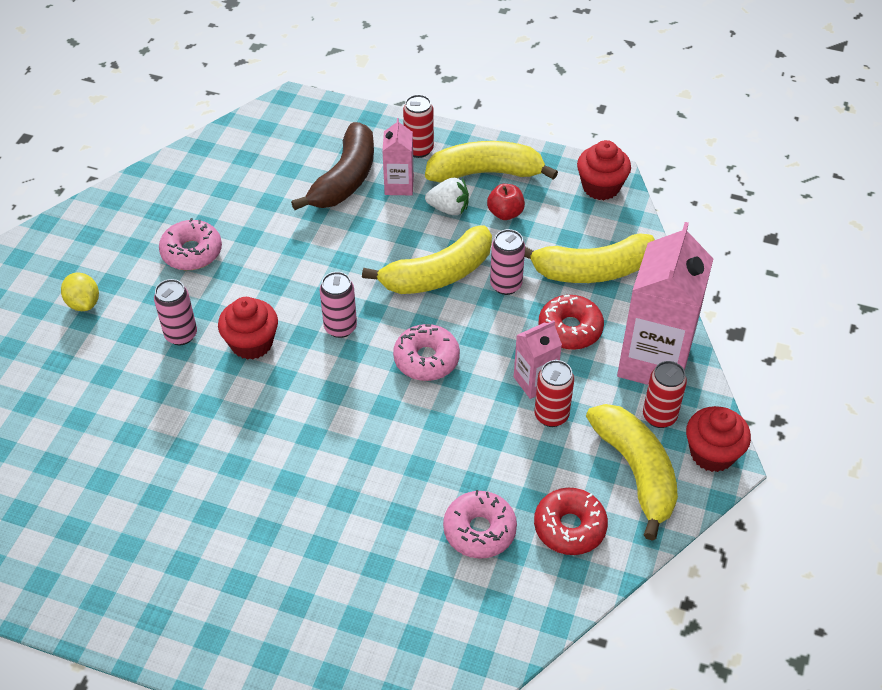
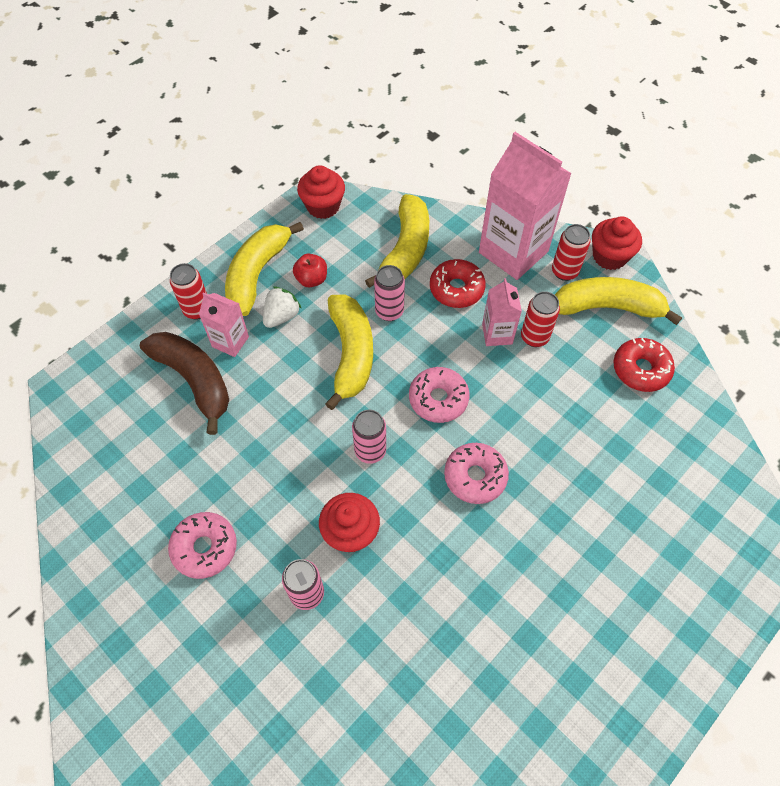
camera: 65 degrees left, 10 degrees up
yellow lemon [61,272,99,311] -> none
pink donut [443,490,517,559] -> pink donut moved to [444,443,509,504]

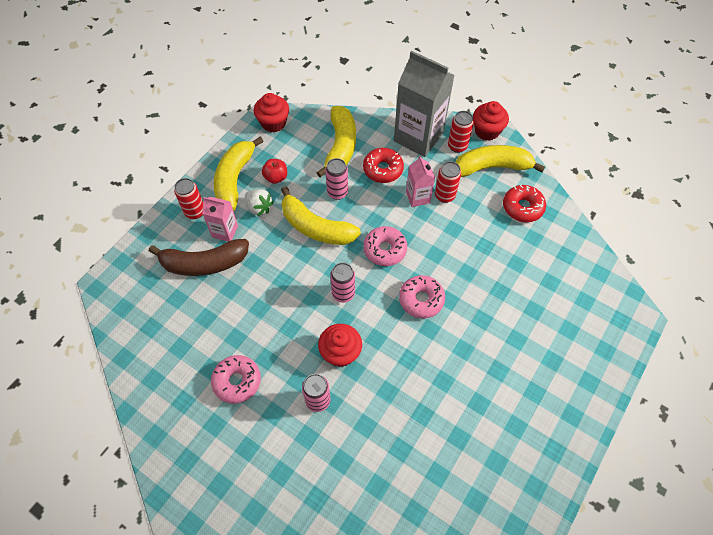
camera: 10 degrees left, 0 degrees up
brown banana [140,332,229,435] -> brown banana turned 135 degrees clockwise [149,239,249,276]
white strawberry [263,286,302,328] -> white strawberry turned 105 degrees clockwise [245,189,274,216]
yellow banana [325,294,373,410] -> yellow banana turned 135 degrees clockwise [281,186,361,245]
pink carton [479,132,572,280] -> grey carton [394,51,455,157]

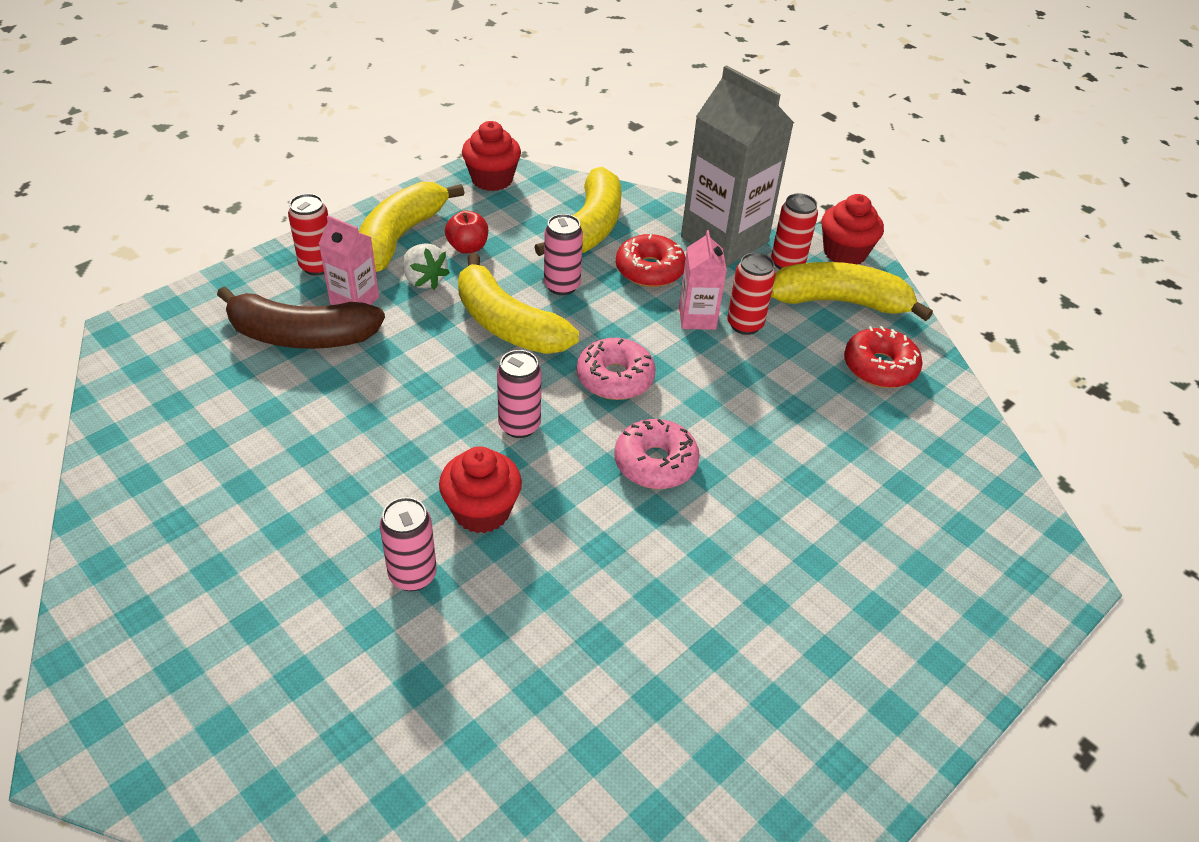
camera: 10 degrees right, 15 degrees down
pink donut [211,355,261,404] -> none

